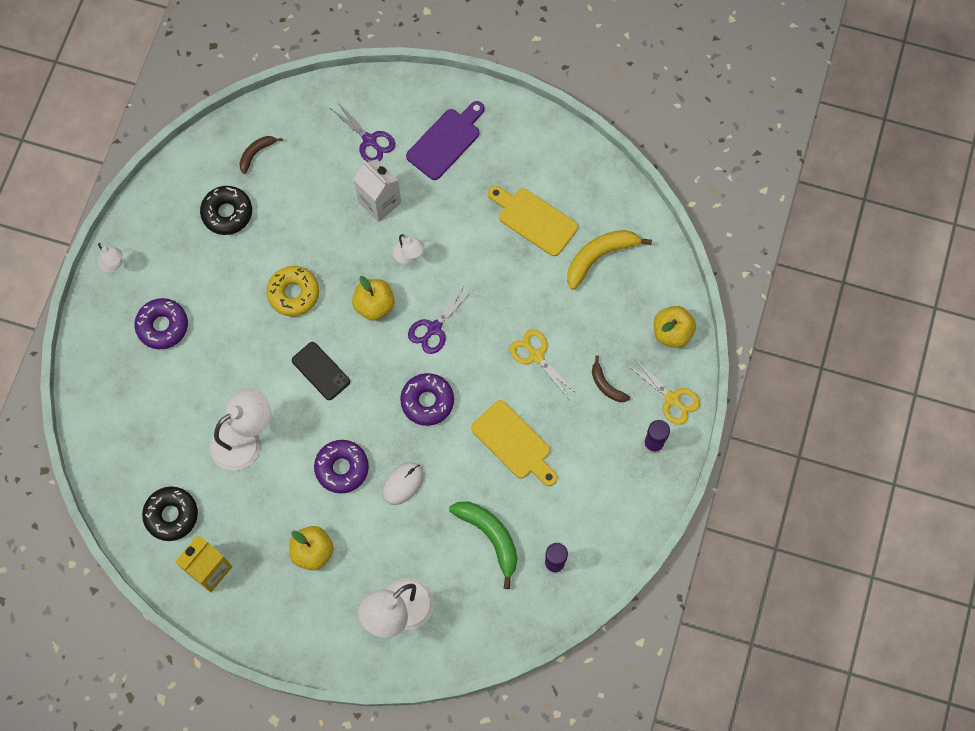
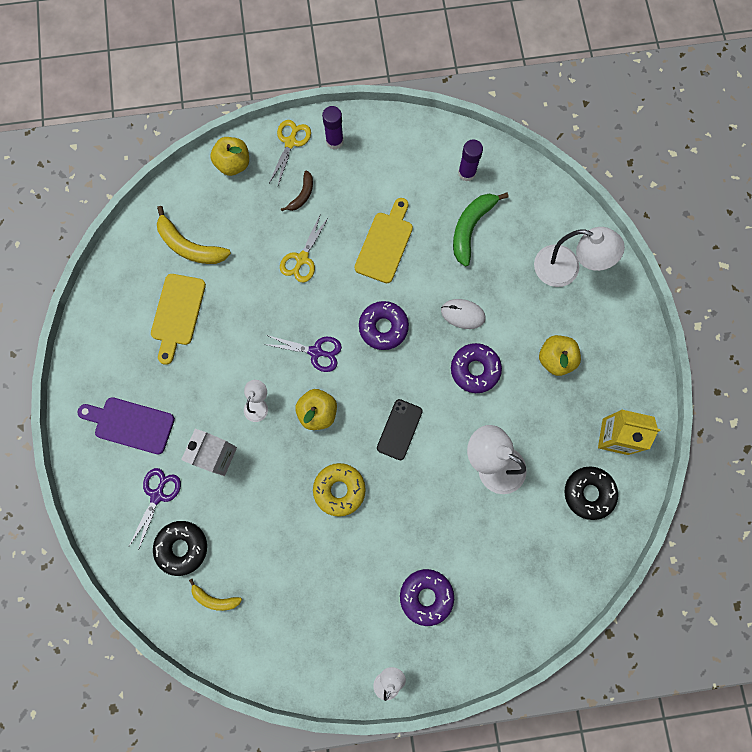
camera: 115 degrees left, 5 degrees up
black donut [200,186,252,235] -> black donut moved to [153,521,207,576]
brown banana [239,136,283,174] -> yellow banana [189,579,242,611]

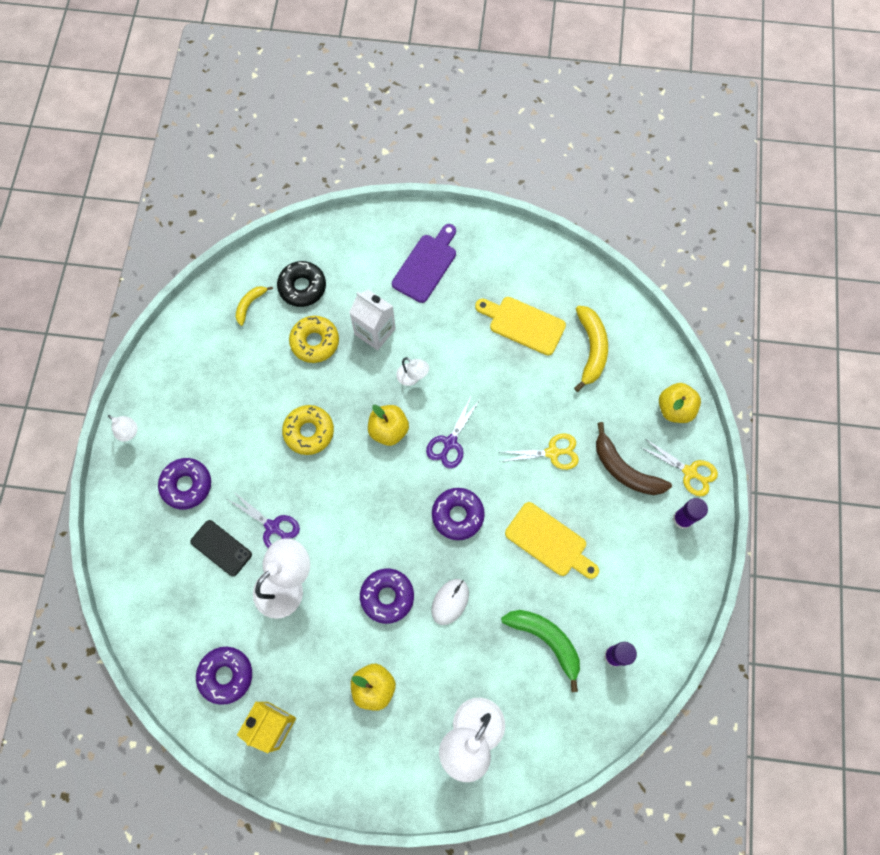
camera: 105 degrees right, 5 degrees down
purple scissors [129,468,181,551] -> purple scissors moved to [228,491,300,548]
yellow banana [157,206,231,264] -> yellow banana turned 135 degrees clockwise [574,305,608,392]
yellow scissors [280,213,329,282] -> yellow scissors turned 135 degrees clockwise [500,433,579,470]
brown banana [281,170,313,211] -> brown banana [596,422,672,495], size x1.76
black phone [377,399,423,460] -> black phone moved to [190,520,252,577]
black donut [565,466,618,520] -> purple donut [196,647,252,705]
none -> yellow donut [289,316,339,363]

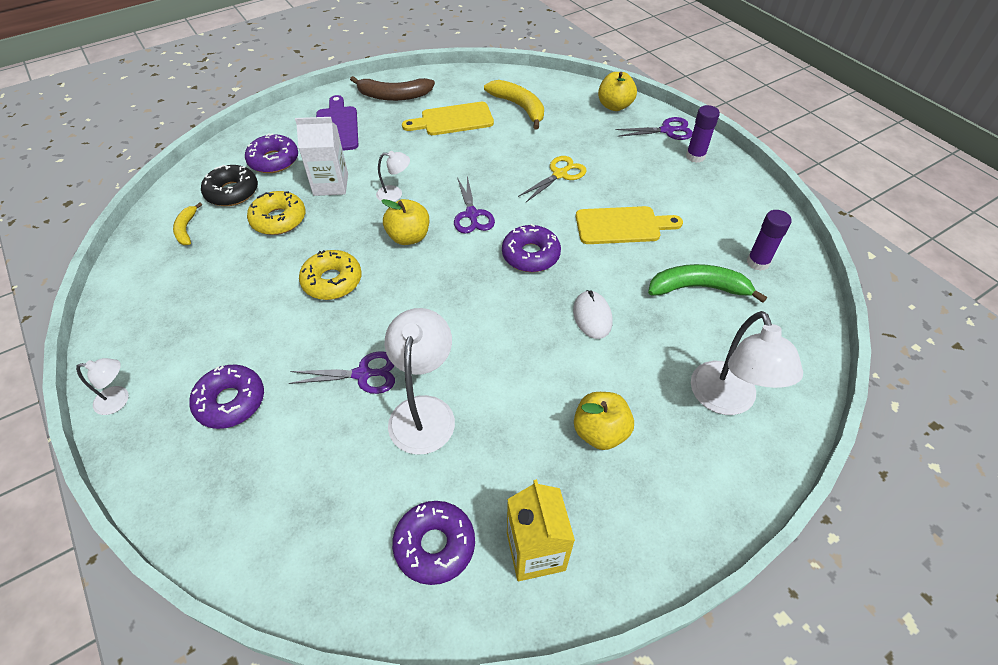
camera: 40 degrees left, 20 degrees down
black phone [190,520,252,577] -> none
purple donut [360,568,414,624] -> purple donut moved to [245,133,298,173]
brown banana [596,422,672,495] -> brown banana moved to [350,76,435,101]
yellow scissors [640,439,718,497] -> purple scissors [616,117,693,140]

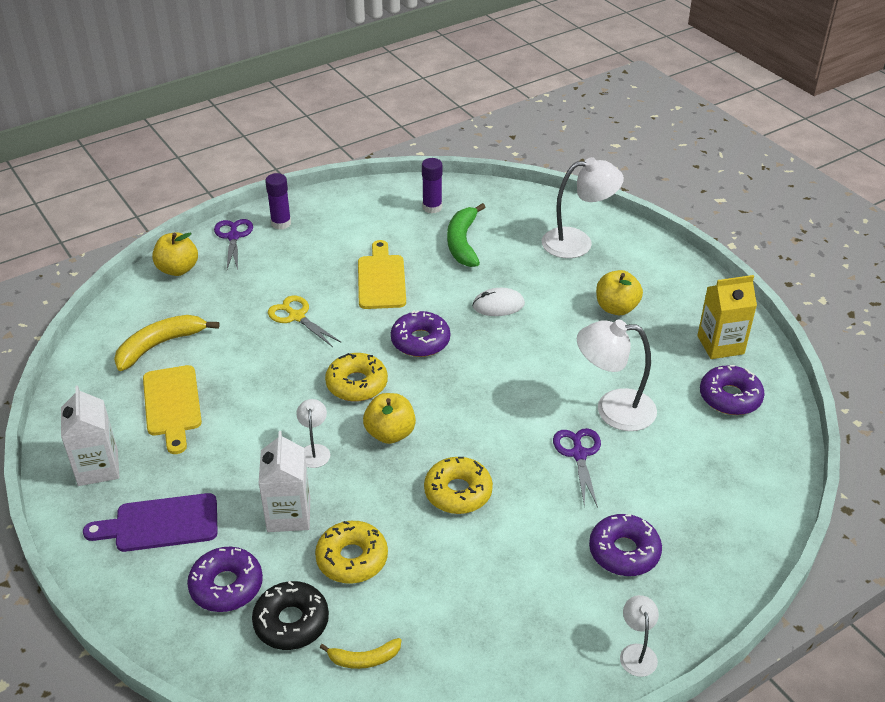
camera: 90 degrees left, 10 degrees down
brown banana [350,76,435,101] -> white carton [61,385,119,486]
purple scissors [454,176,495,234] -> yellow donut [325,353,388,401]

